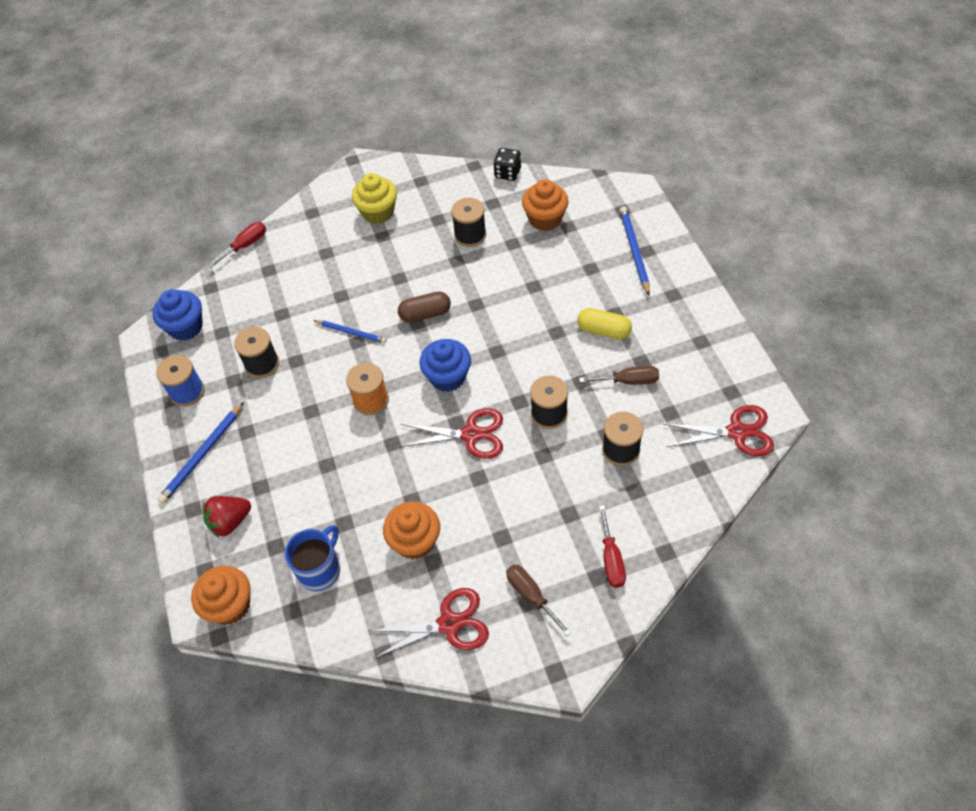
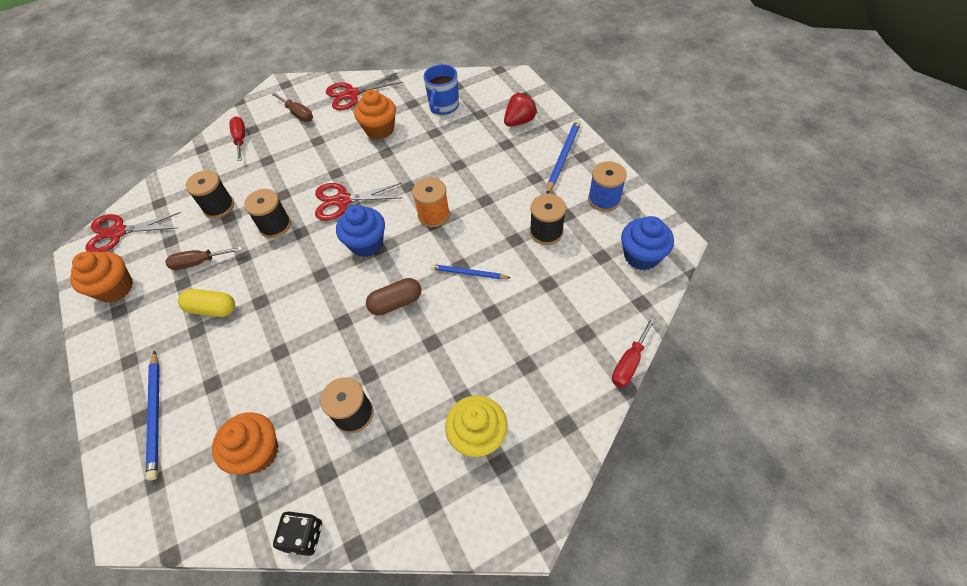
camera: 170 degrees right, 0 degrees up
orange cupcake [191,566,250,625] -> orange cupcake moved to [70,252,133,303]

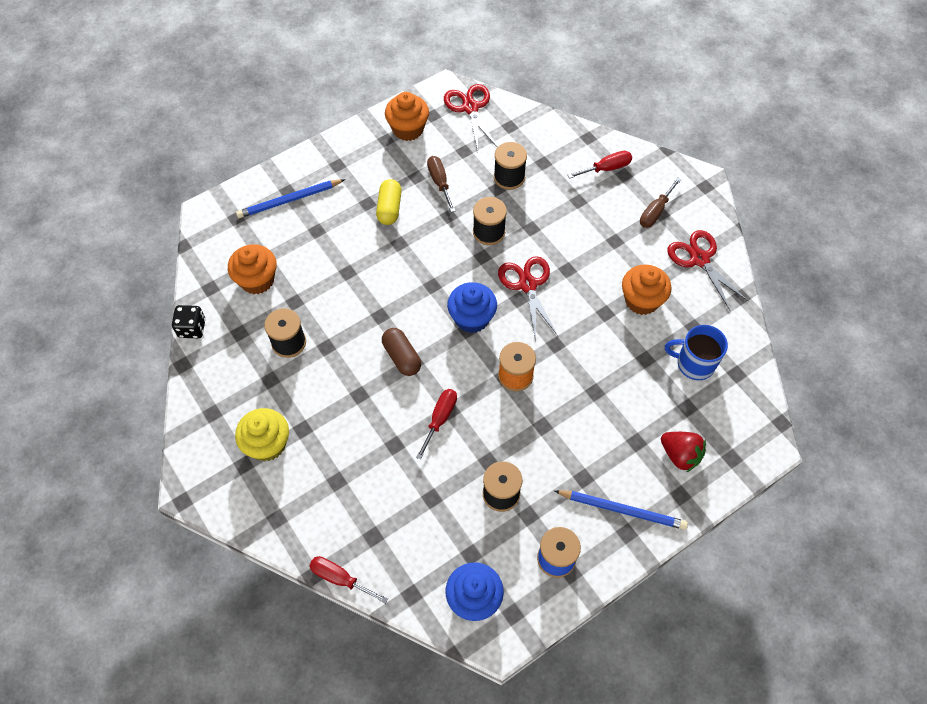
camera: 80 degrees right, 5 degrees up
blue pencil [431,264,510,279] -> red screwdriver [416,389,457,460]

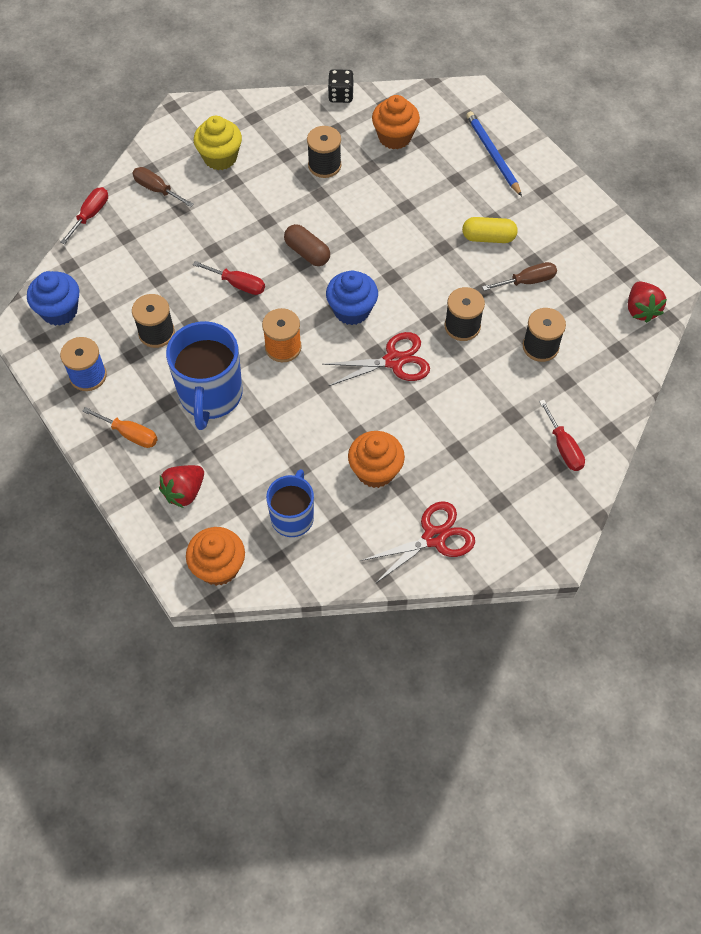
camera: 90 degrees right, 0 degrees up
brown capsule [382,328,421,376] -> brown capsule turned 75 degrees clockwise [284,224,330,266]
orange cupcake [385,92,429,141] -> orange cupcake moved to [186,527,245,586]
red scissors [444,84,498,151] -> red strawberry [628,282,667,323]
blue pencil [555,490,688,530] -> orange screwdriver [82,407,158,448]
brown screwdriver [640,177,681,228] -> brown screwdriver moved to [132,167,194,207]
none -> blue mug [166,321,242,430]

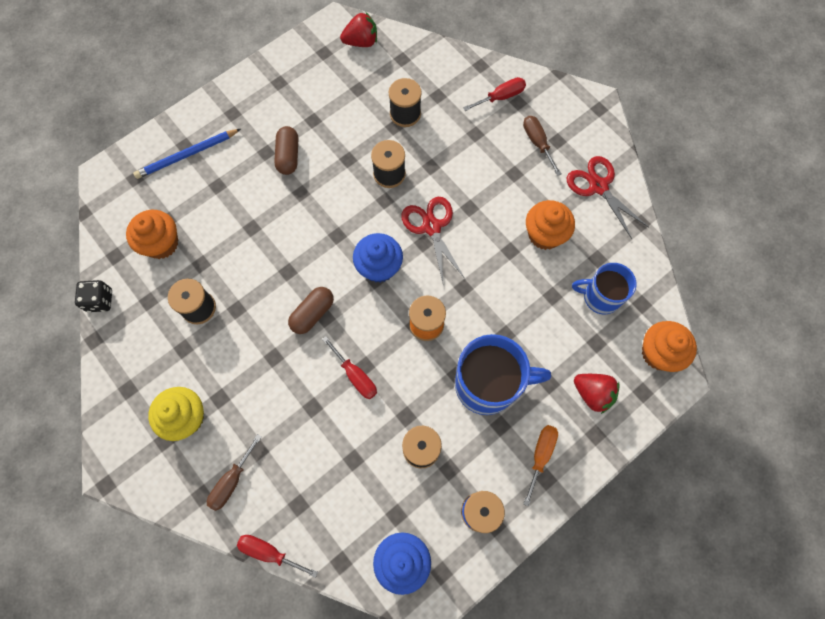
camera: 95 degrees left, 10 degrees up
red screwdriver [193,261,265,295] -> red screwdriver turned 120 degrees clockwise [322,336,377,399]
yellow capsule [462,217,518,243] -> brown capsule [274,126,298,175]
brown screwdriver [482,262,557,291] -> brown screwdriver moved to [523,116,561,176]

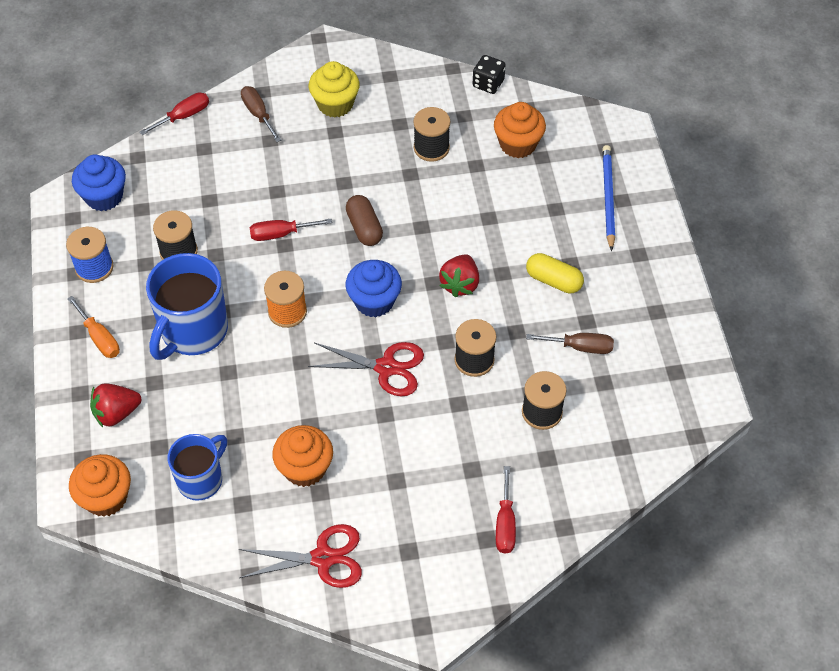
camera: 120 degrees right, 15 degrees down
brown capsule [274,126,298,175] -> yellow capsule [526,253,584,294]
red strawberry [340,12,377,47] -> red strawberry moved to [439,254,479,297]
brown screwdriver [523,116,561,176] -> brown screwdriver moved to [526,333,614,354]

